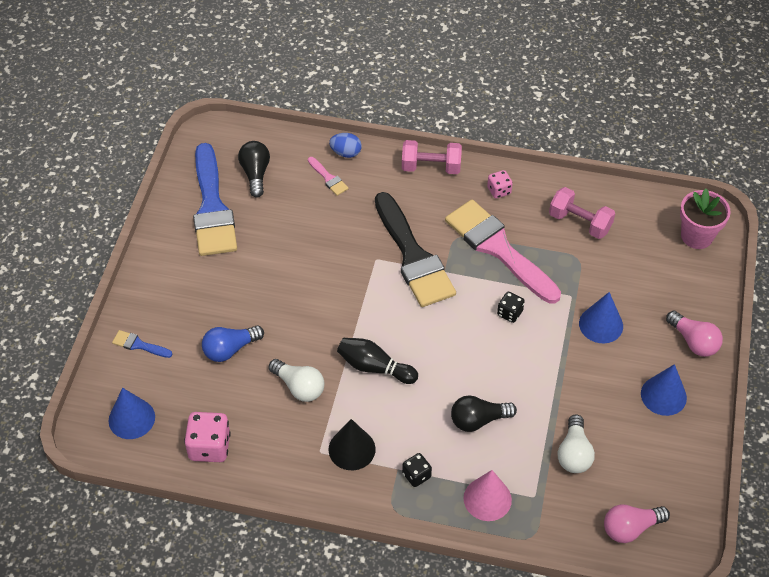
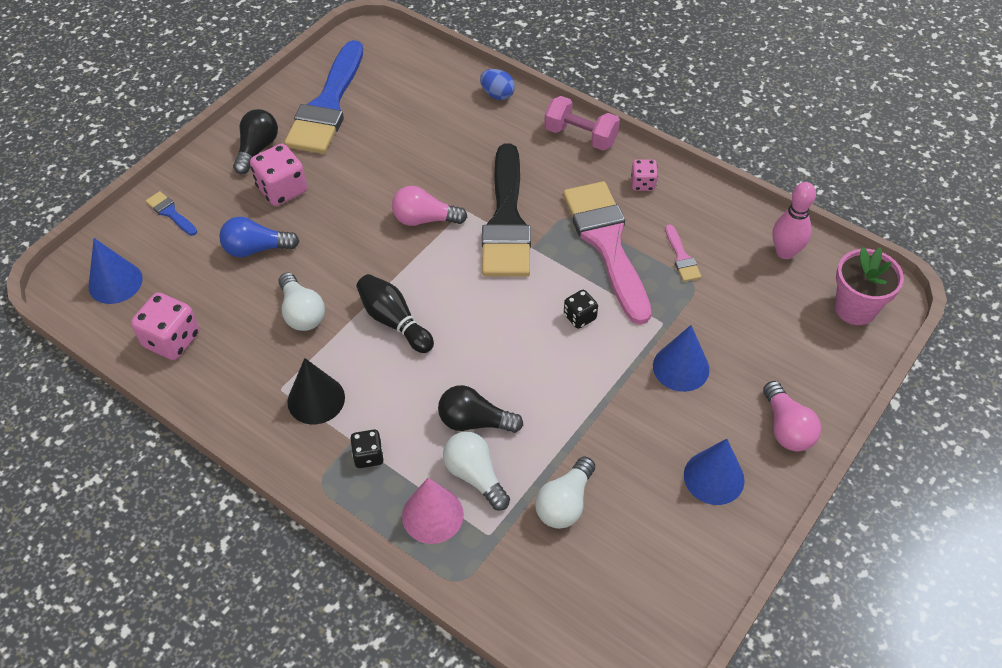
camera: 25 degrees right, 0 degrees up
black light bulb [238,141,270,197] -> black light bulb moved to [233,109,278,174]
pink brush [308,157,349,196] -> pink brush moved to [665,224,701,282]
pink dumbbell [549,187,615,239] -> none
pink light bulb [604,504,670,543] -> pink light bulb moved to [392,186,467,226]
none -> pink dice [250,144,307,206]
none -> white light bulb [443,432,510,511]
none -> pink bowling pin [772,182,816,259]

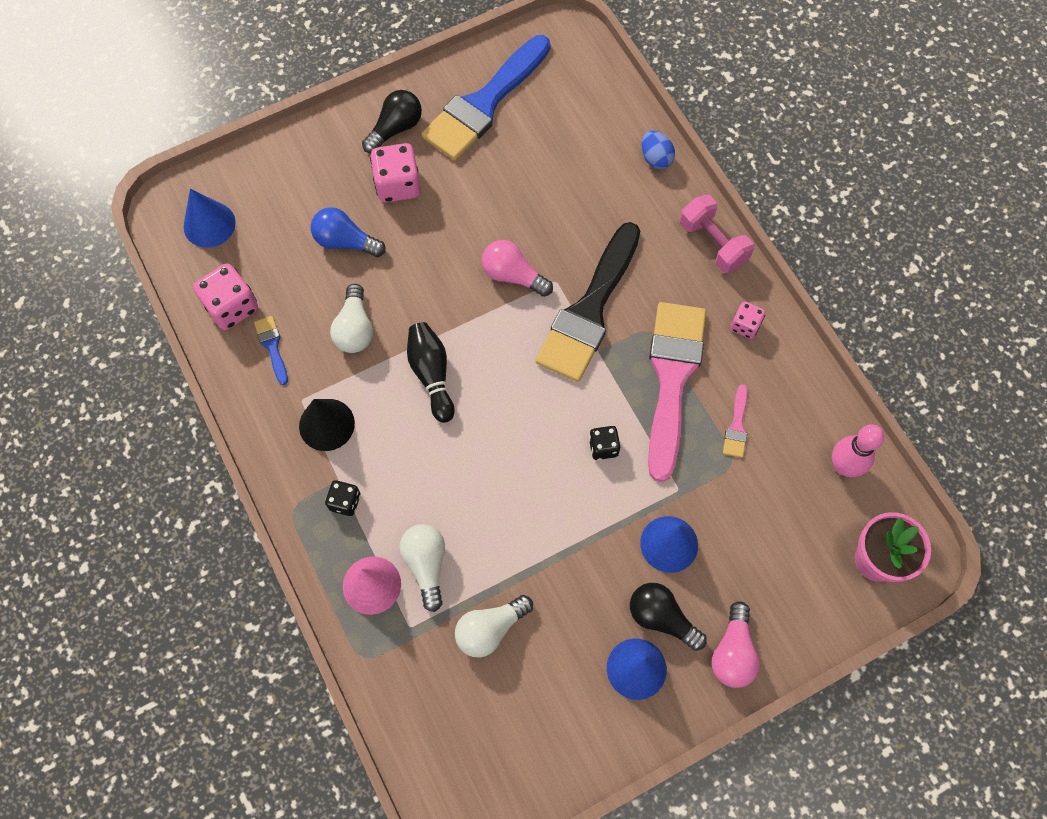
camera: 25 degrees right, 15 degrees up
blue brush [146,191,197,236] -> blue brush moved to [254,316,288,385]
black light bulb [438,385,524,433] -> black light bulb moved to [630,583,707,651]

